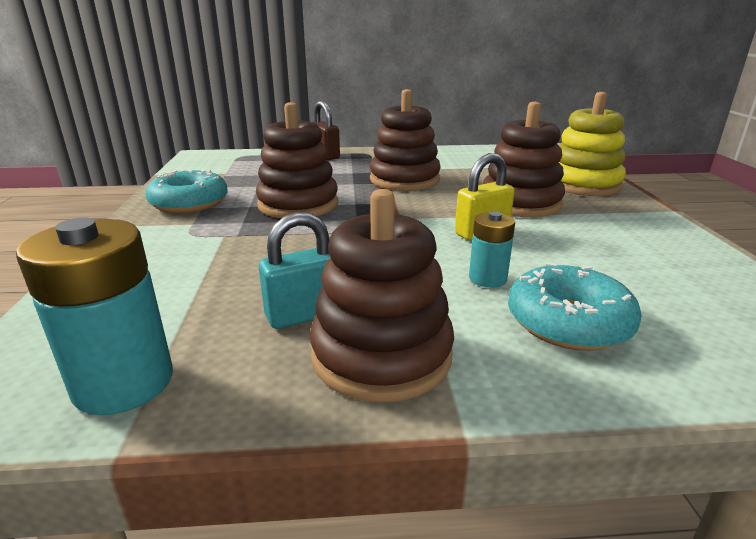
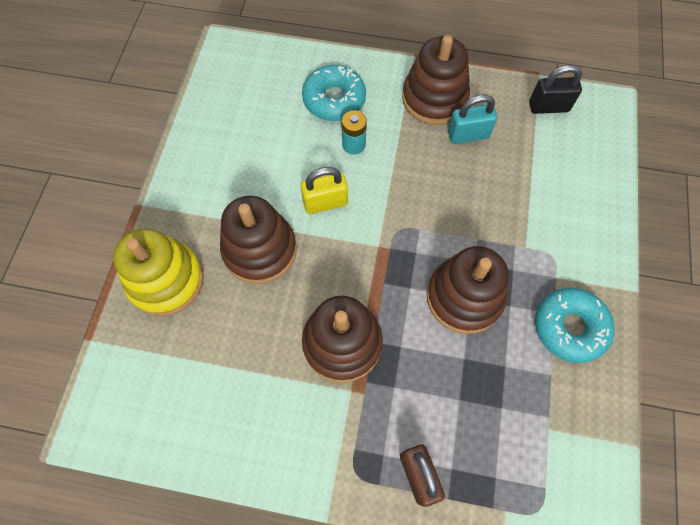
camera: 165 degrees left, 40 degrees up
turquoise battery [16,217,173,415] -> black padlock [529,65,582,114]

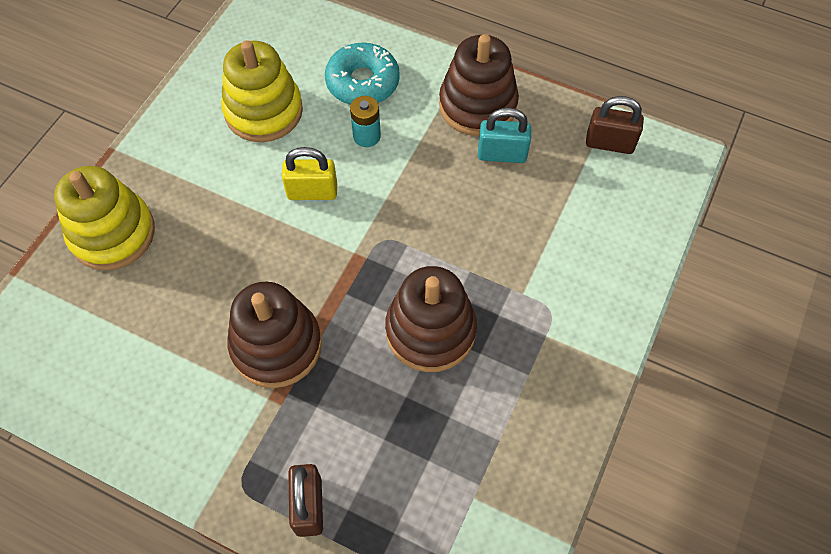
camera: 15 degrees right, 5 degrees down
brown stacking toy [220,196,297,284] -> none
black padlock [529,65,582,114] -> brown padlock [586,96,644,154]
turquoise donut [535,288,615,363] -> none
none -> yellow stacking toy [221,40,303,142]

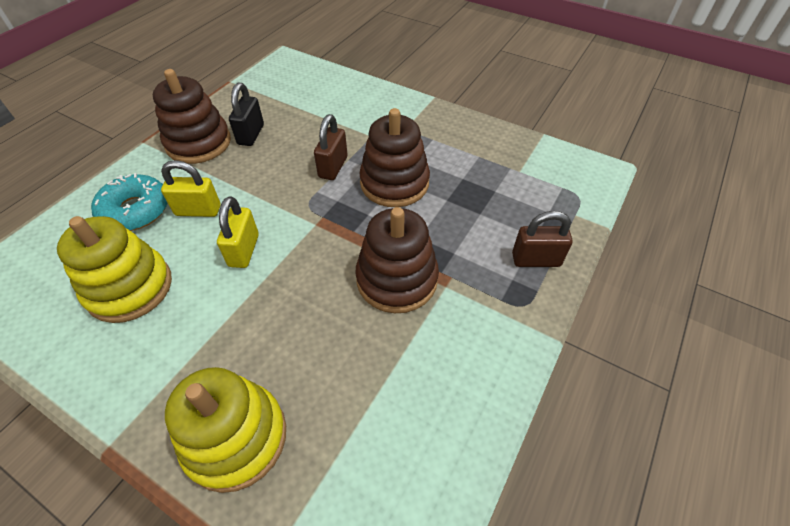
camera: 85 degrees left, 10 degrees down
turquoise battery [350,96,381,147] -> yellow padlock [161,160,220,217]
turquoise padlock [478,108,531,163] -> black padlock [229,83,264,146]
brown padlock [586,96,644,154] -> brown padlock moved to [314,114,348,180]

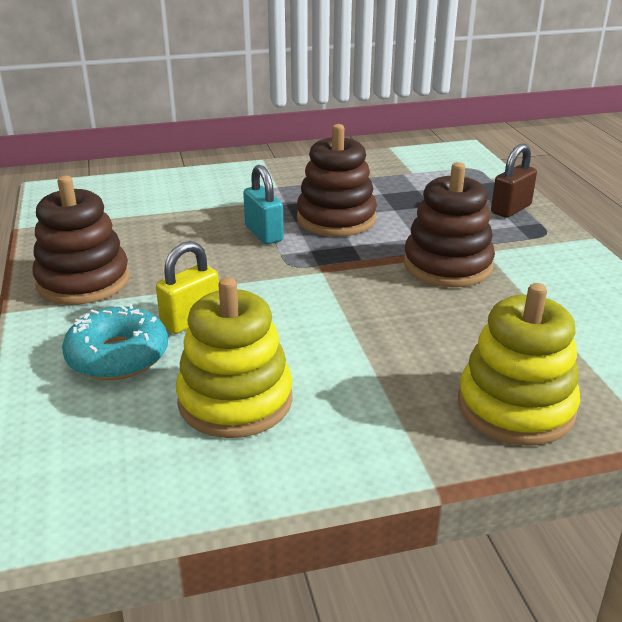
camera: 45 degrees left, 20 degrees down
yellow padlock [217,196,259,268] -> none
black padlock [229,83,264,146] -> none
brown padlock [314,114,348,180] -> turquoise padlock [243,165,284,244]

